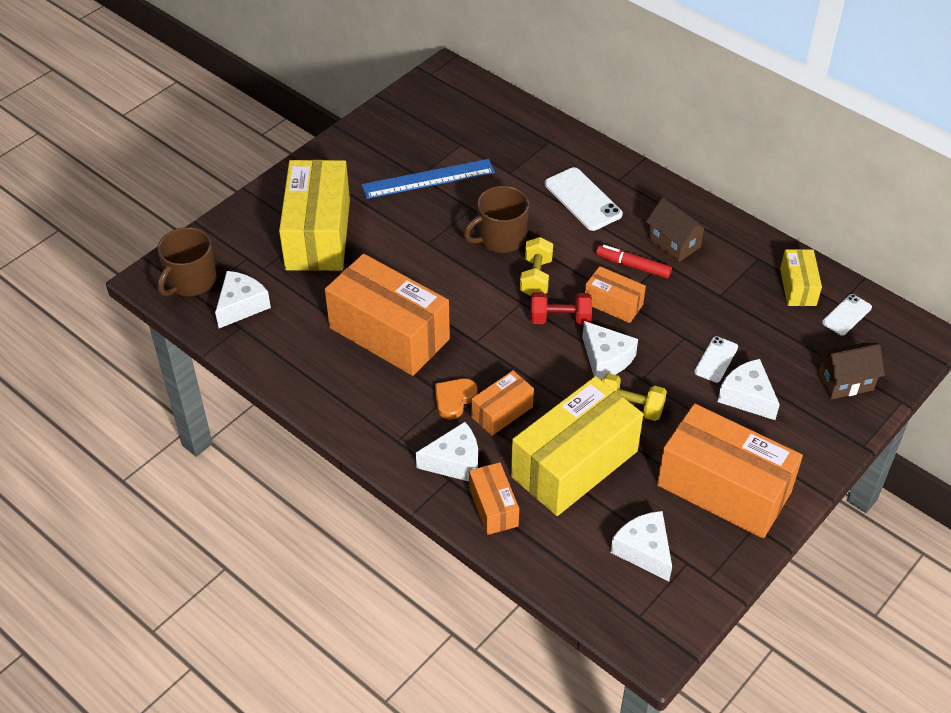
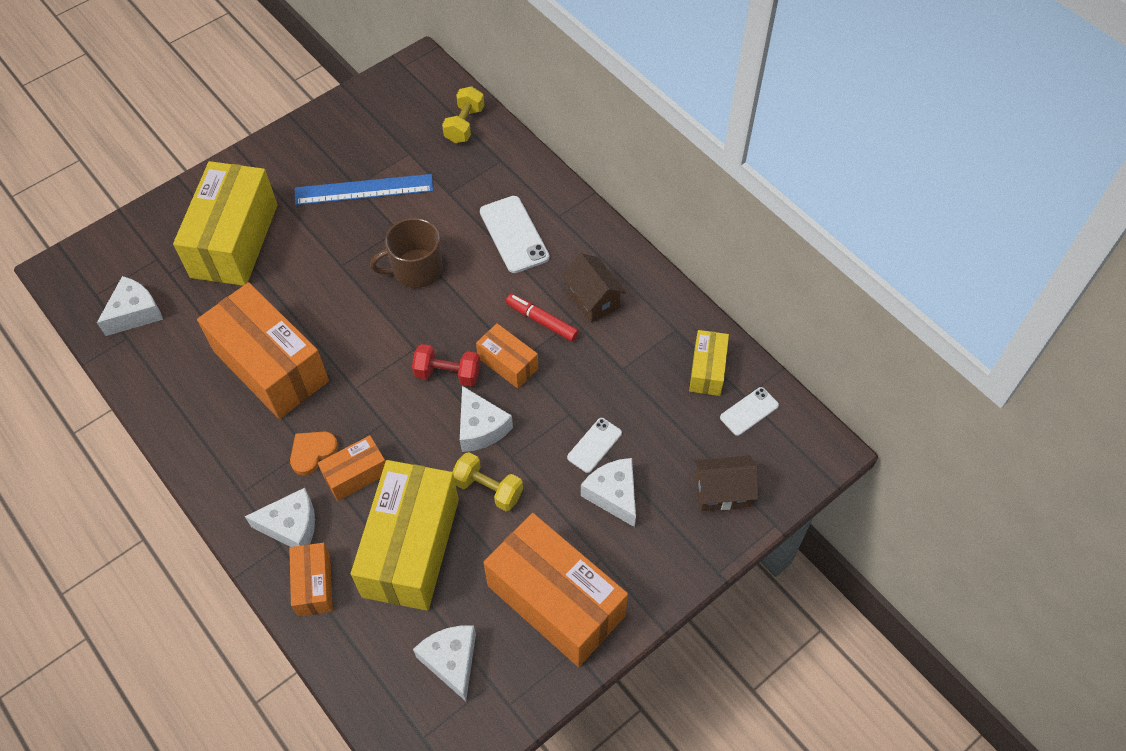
camera: 10 degrees right, 10 degrees up
brown mug [157,227,217,296] -> none
yellow box [511,376,643,516] -> yellow box turned 45 degrees counterclockwise [351,460,459,611]
yellow dumbbell [520,237,553,296] -> yellow dumbbell moved to [442,86,484,143]

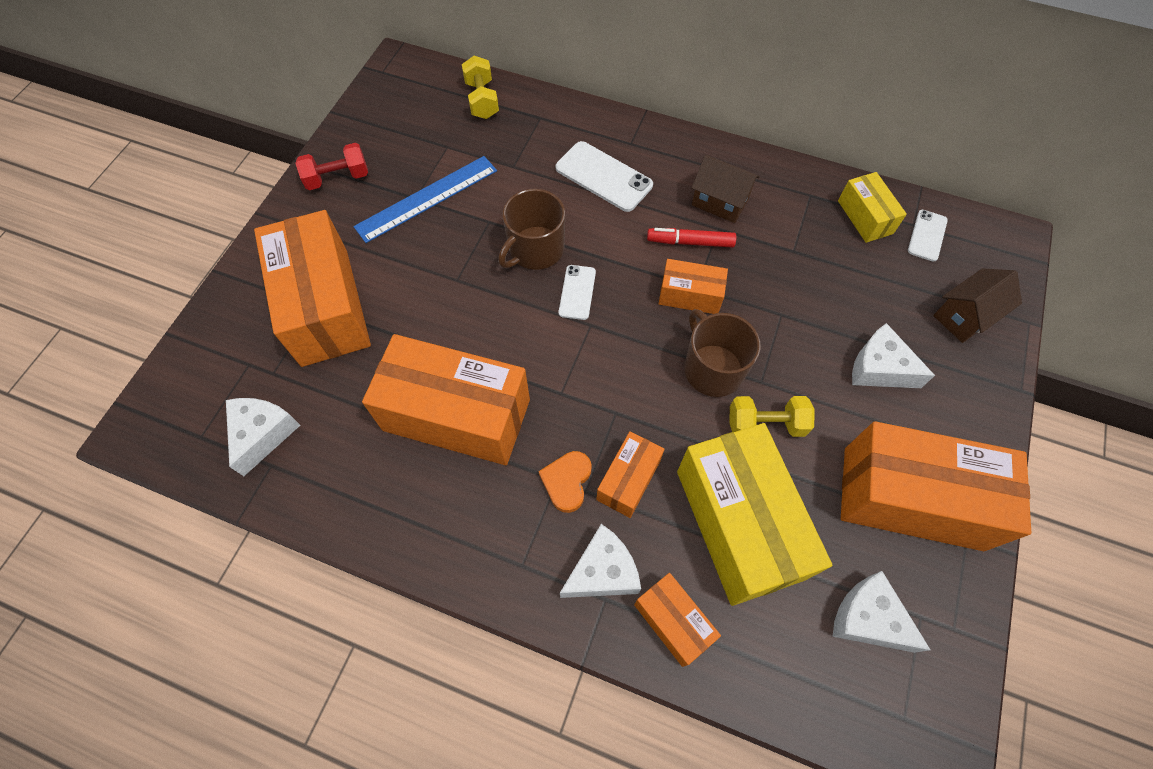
camera: 30 degrees left, 5 degrees up
yellow box [173,161,277,286] -> orange box [254,210,371,367]
red dumbbell [412,344,481,387] -> red dumbbell moved to [295,143,368,190]
white cheese [460,386,513,452] -> brown mug [684,309,760,397]
white phone [567,418,622,473] -> white phone moved to [559,265,596,320]

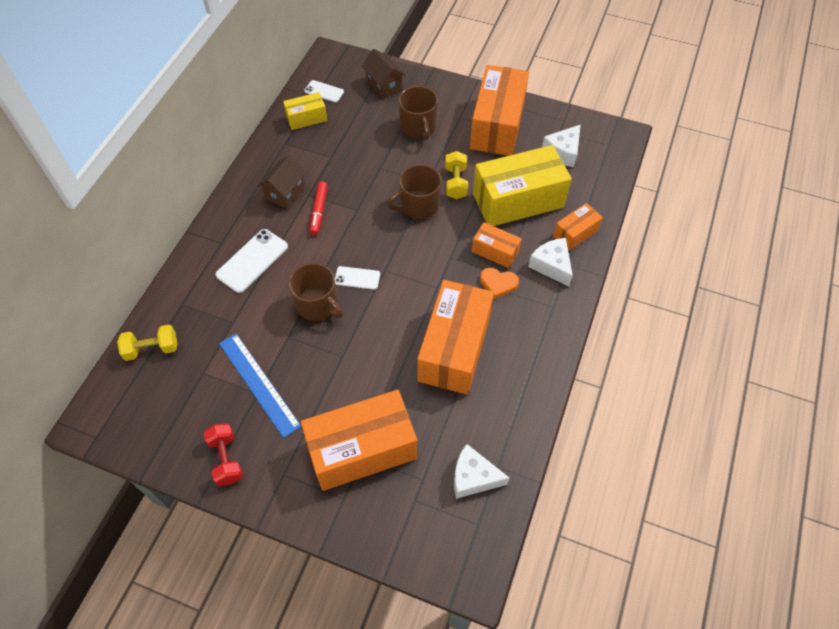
camera: 90 degrees left, 5 degrees down
orange box [659,259,728,314] -> none
white cheese [852,323,935,388] -> brown mug [398,86,438,140]

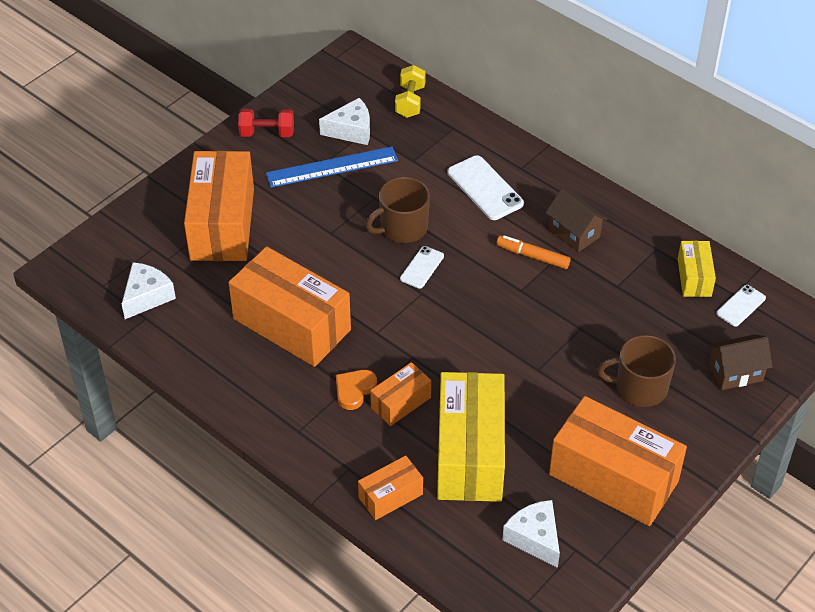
camera: 110 degrees right, 10 degrees down
red marker [310,182,328,235] -> orange marker [496,235,571,269]
brown mug [387,164,441,219] -> none
yellow dumbbell [445,151,468,199] -> none
white cheese [528,238,573,287] -> white cheese moved to [319,98,370,145]
orange box [553,203,603,251] -> orange box turned 75 degrees clockwise [358,456,423,520]

